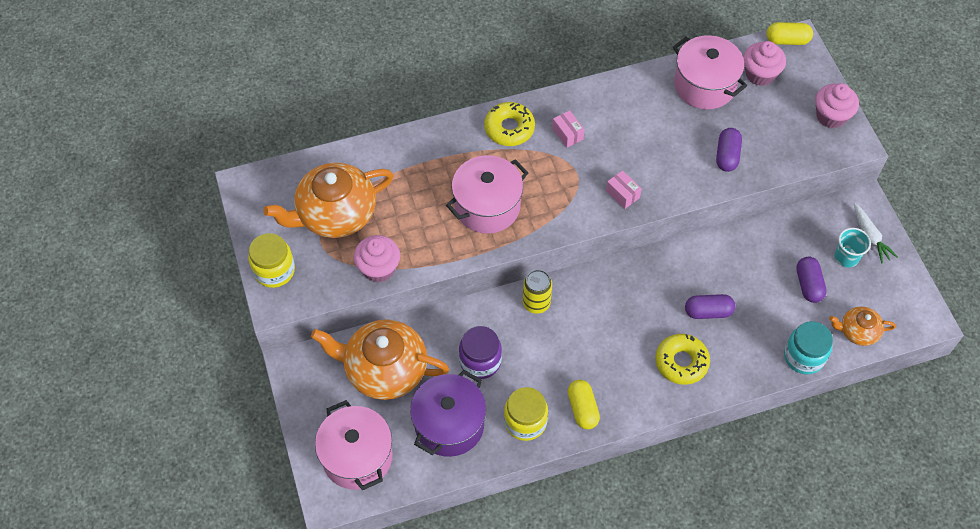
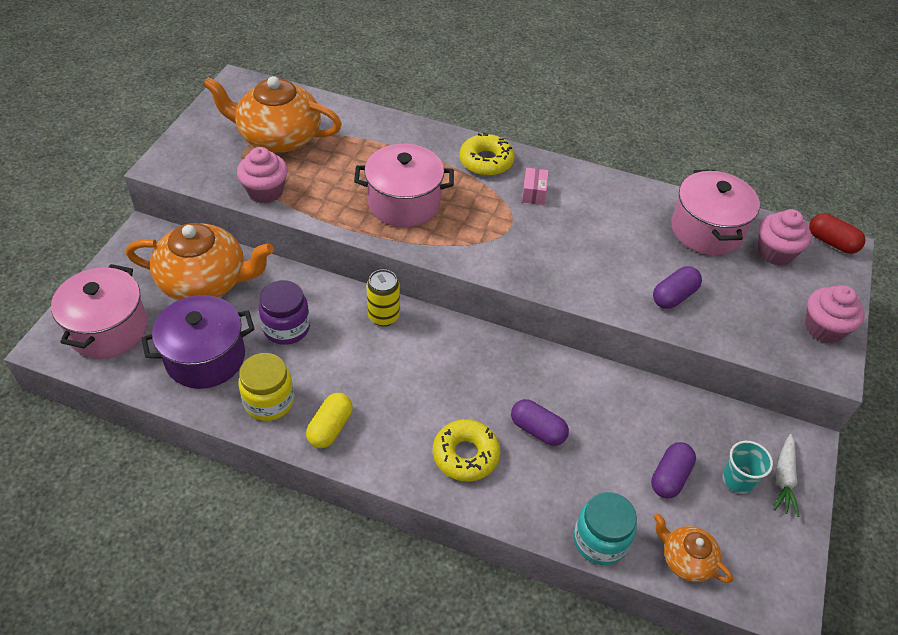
camera: 35 degrees right, 10 degrees down
yellow jar [248,233,295,288] -> none
orange teapot [311,319,449,400] -> orange teapot turned 135 degrees clockwise [126,223,274,300]
pink box [606,170,642,209] -> none
yellow capsule [766,22,813,45] -> red capsule [809,213,865,254]

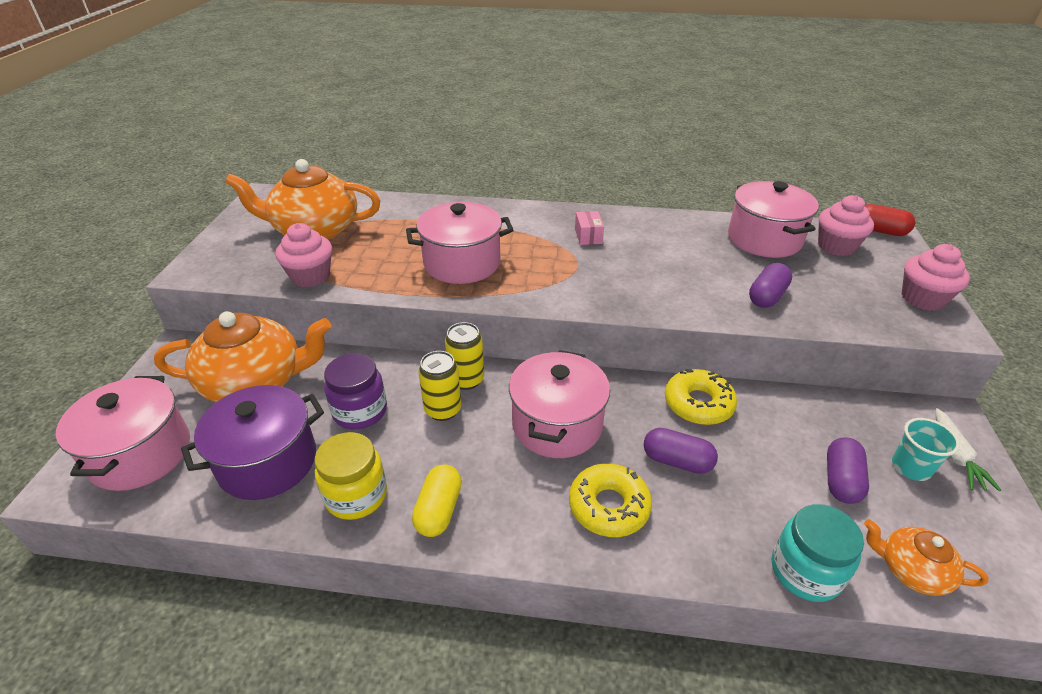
camera: 10 degrees left, 10 degrees down
yellow donut [459,133,515,176] -> yellow donut moved to [665,369,737,425]
none -> yellow can [418,351,461,421]
none -> pink pot [509,350,610,458]

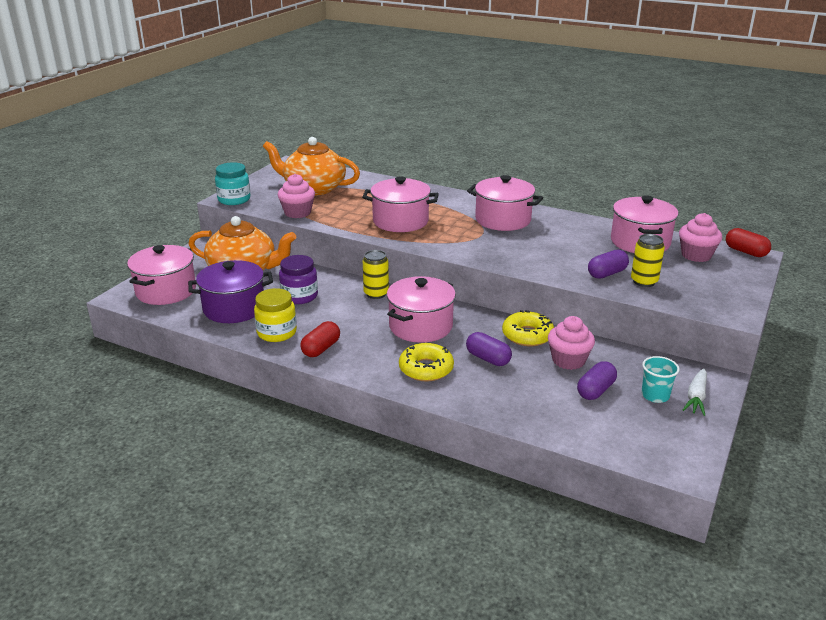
camera: 20 degrees right, 10 degrees down
yellow capsule [412,464,462,537] -> red capsule [300,321,340,357]
yellow can [418,351,461,421] -> yellow can moved to [631,234,665,287]
pink box [575,211,604,245] -> pink pot [467,175,543,231]
turquoise jar [772,504,864,602] -> turquoise jar moved to [215,162,250,205]
orange teapot [864,519,989,596] -> none
pink cupcake [902,244,970,311] -> pink cupcake moved to [548,316,595,370]

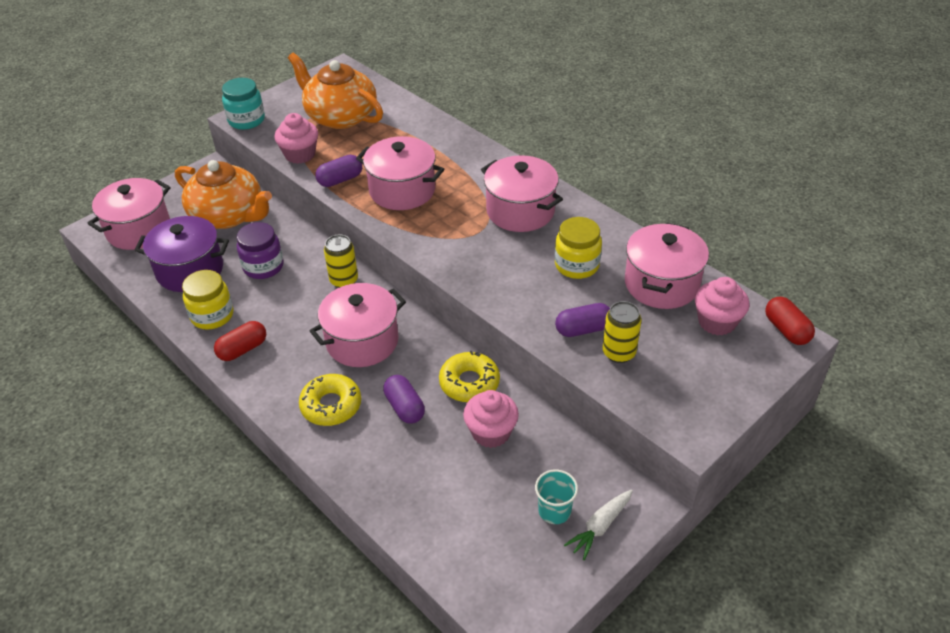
camera: 20 degrees right, 15 degrees up
purple capsule [577,361,617,400] -> purple capsule moved to [315,155,362,187]
none -> yellow jar [555,217,602,279]

